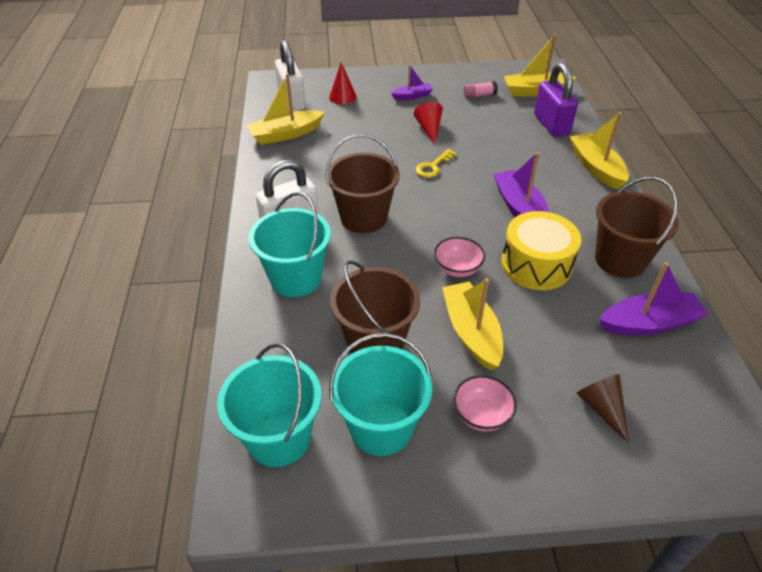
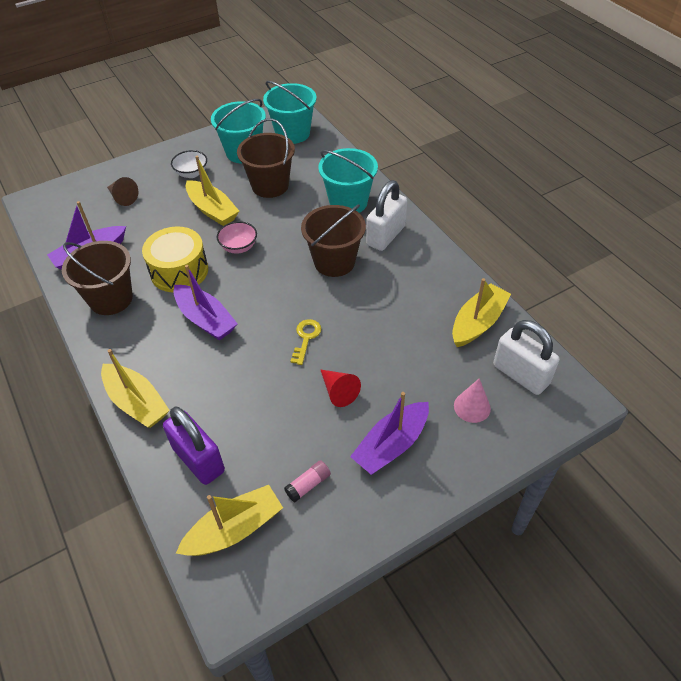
camera: 155 degrees right, 5 degrees up
red cone [329,62,357,104] -> pink cone [454,378,491,423]
purple boat [391,64,433,100] -> purple boat [350,392,429,475], size x1.70
pink bowl [453,375,516,431] -> white bowl [171,150,207,178]

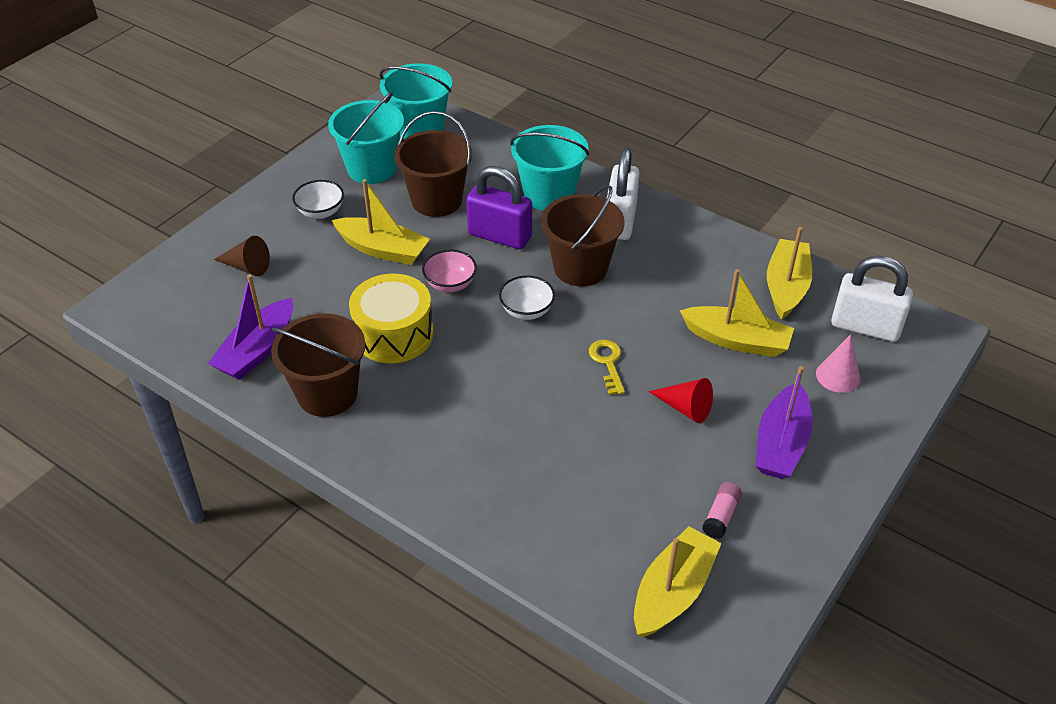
camera: 25 degrees left, 5 degrees down
yellow boat [101,349,170,428] -> yellow boat moved to [680,269,794,357]
purple padlock [163,407,225,485] -> purple padlock moved to [466,166,532,249]
purple boat [173,265,238,341] -> none
none -> white bowl [499,276,555,320]

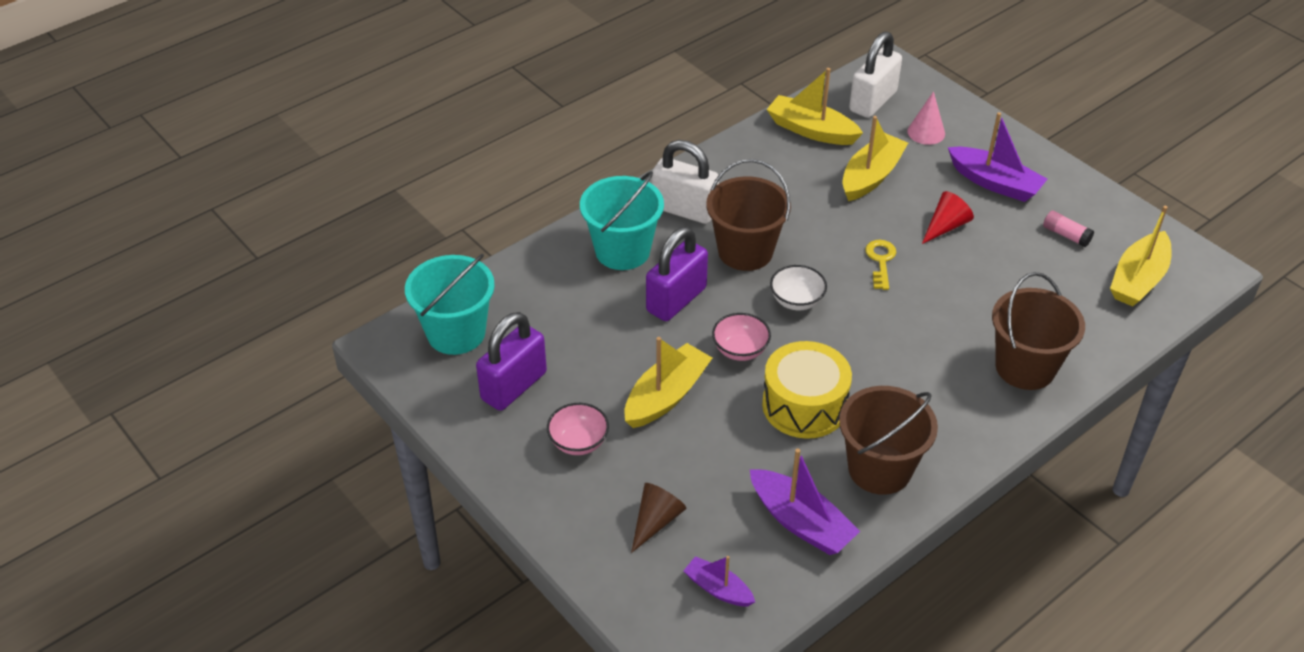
camera: 75 degrees left, 0 degrees up
white bowl [292,180,344,219] -> pink bowl [547,403,609,455]
turquoise bucket [328,92,404,184] -> purple padlock [476,312,547,411]
brown bucket [394,111,472,217] -> brown bucket moved to [992,272,1085,390]
yellow key [589,339,625,395] -> yellow key turned 90 degrees clockwise [865,240,896,290]
yellow boat [634,526,721,638] -> yellow boat turned 105 degrees counterclockwise [1110,206,1171,306]
none -> purple boat [684,556,755,606]

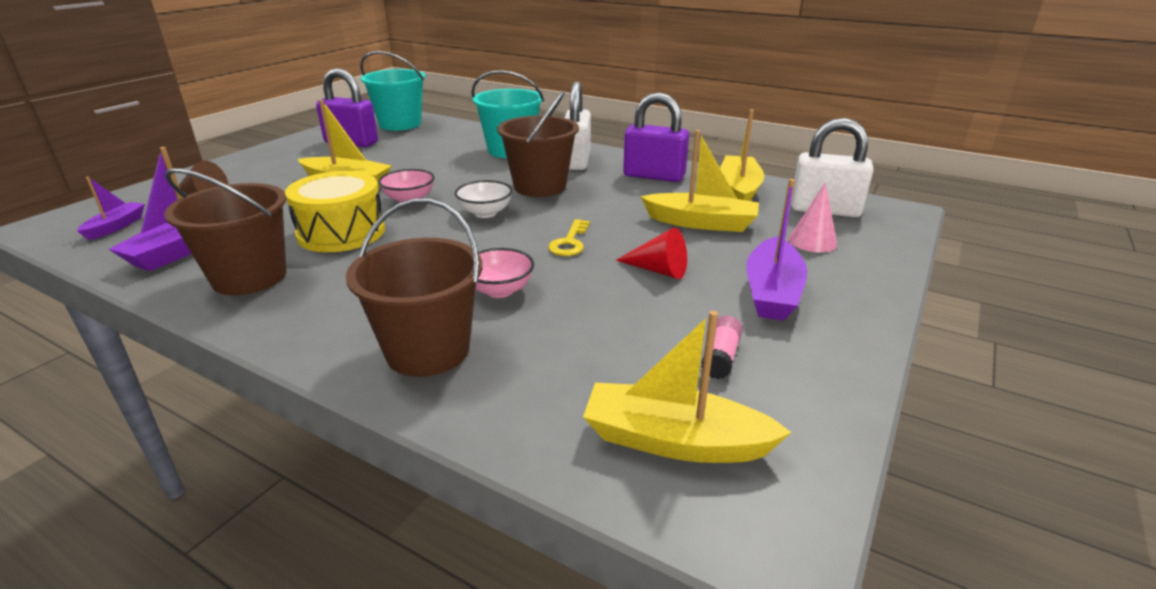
camera: 70 degrees right, 15 degrees down
pink bowl [547,403,609,455] -> pink bowl moved to [475,248,534,298]
purple padlock [646,227,708,321] -> purple padlock moved to [623,92,689,182]
yellow key [865,240,896,290] -> yellow key turned 120 degrees clockwise [548,219,590,256]

